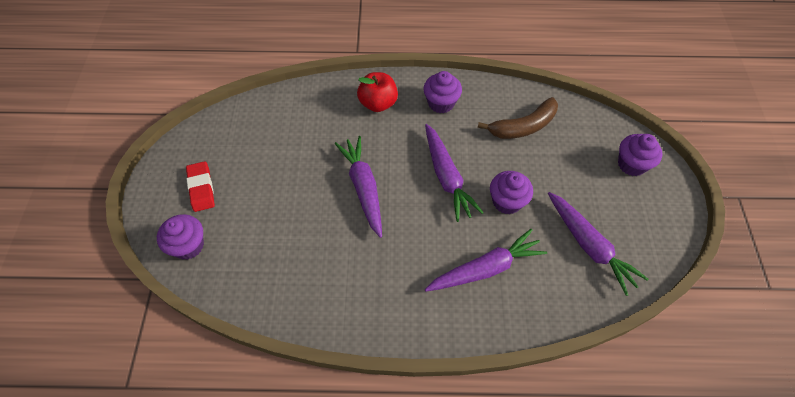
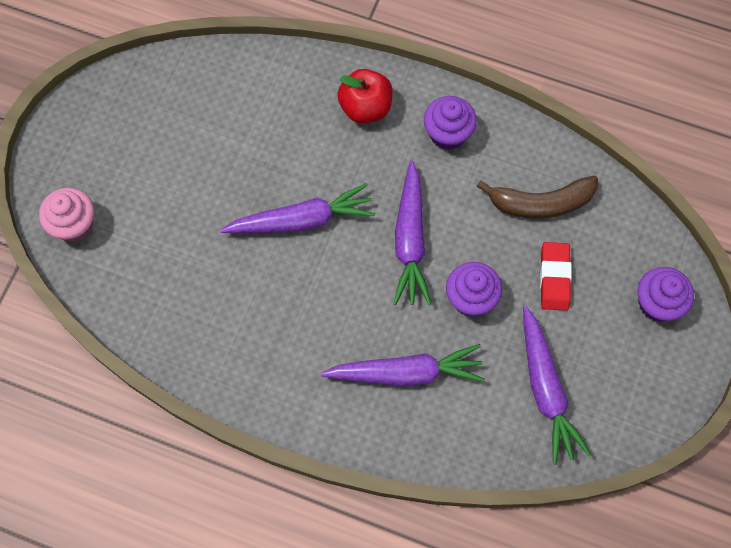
camera: 20 degrees right, 10 degrees up
purple cupcake [157,214,204,260] -> pink cupcake [39,188,94,242]
red eraser [186,161,215,212] -> red eraser moved to [540,242,572,311]
purple carrot [335,136,382,238] -> purple carrot turned 75 degrees clockwise [220,183,375,233]

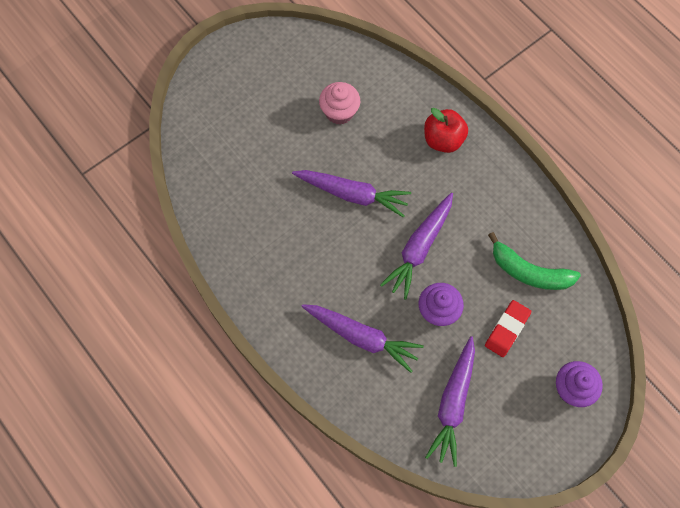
camera: 30 degrees right, 0 degrees up
pink cupcake [39,188,94,242] -> pink cupcake moved to [319,82,360,125]
purple cupcake [424,96,477,150] -> none
brown banana [476,176,598,219] -> green banana [488,232,581,290]

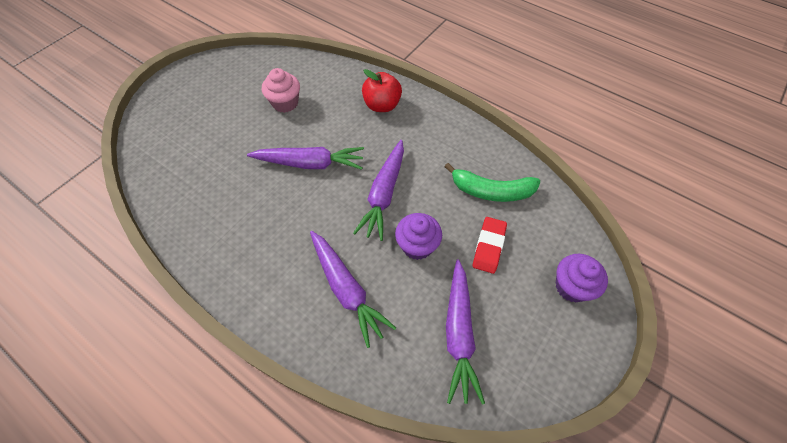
camera: 15 degrees left, 10 degrees down
purple carrot [301,304,424,373] -> purple carrot turned 45 degrees clockwise [310,231,396,348]

